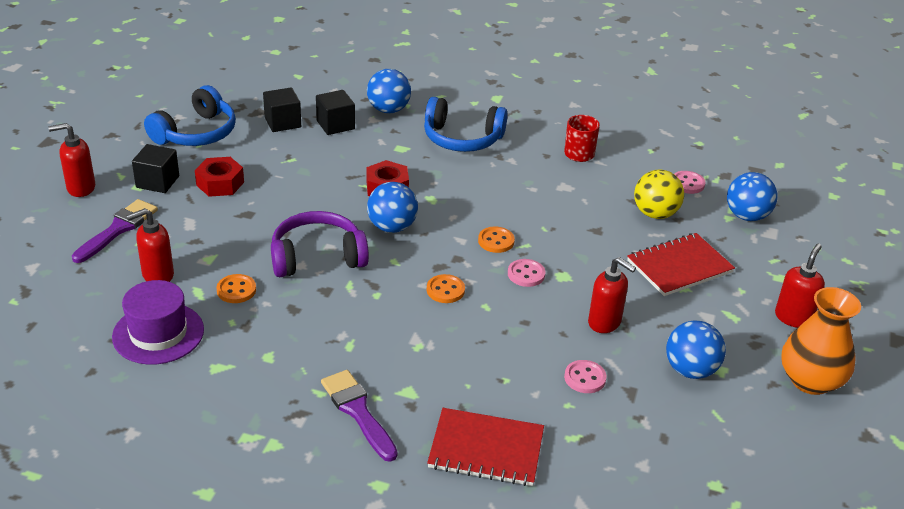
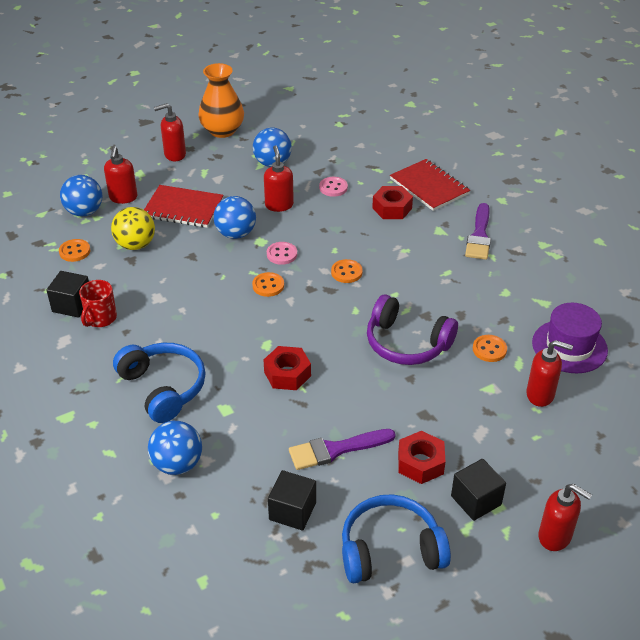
camera: 135 degrees left, 5 degrees up
purple brush [72,199,158,263] -> purple brush moved to [289,429,396,470]
black cube [316,90,355,135] -> black cube moved to [46,271,89,318]
blue ball [367,182,418,233] -> blue ball moved to [213,196,256,239]
pink button [674,171,705,194] -> orange button [59,239,90,262]
none -> red soap dispenser [104,146,137,204]
none -> red nut [372,186,413,219]

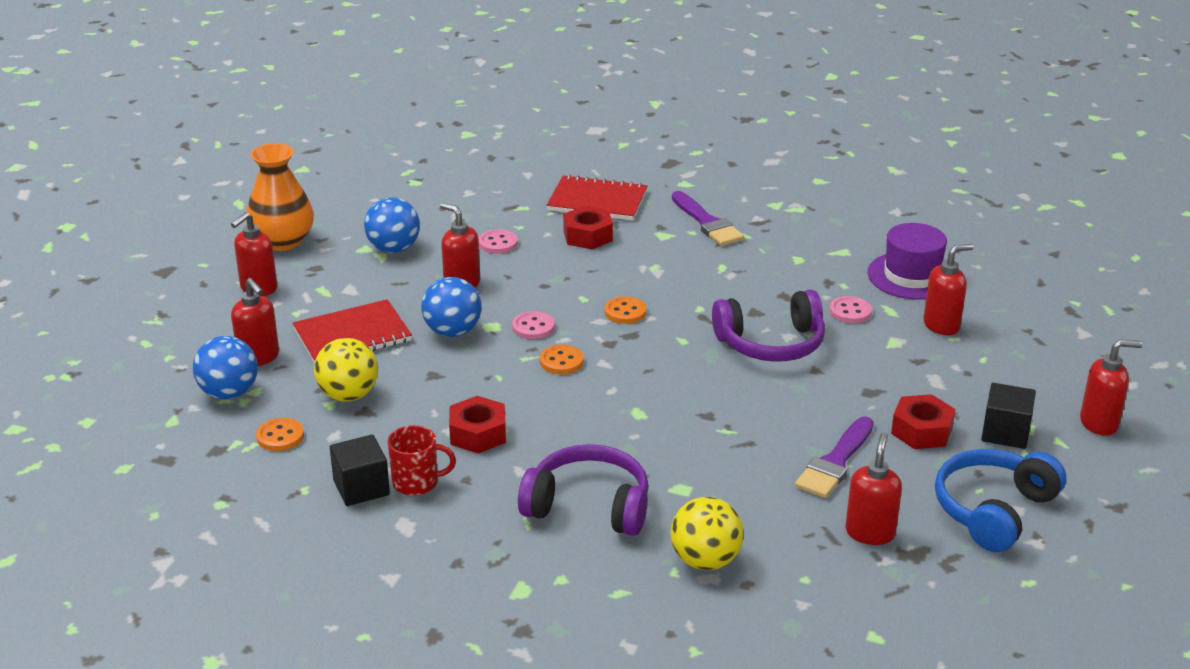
camera: 40 degrees left, 10 degrees down
red mug [79,280,117,327] -> red mug turned 75 degrees counterclockwise [388,425,456,496]
blue headphones [113,343,206,423] -> purple headphones [518,444,649,536]
blue ball [148,421,202,475] -> yellow ball [670,497,744,570]
red nut [264,346,311,390] -> red nut moved to [449,396,506,453]
black cube [268,470,316,530] -> red soap dispenser [845,433,902,545]
orange button [473,335,507,362] -> pink button [830,296,872,323]

